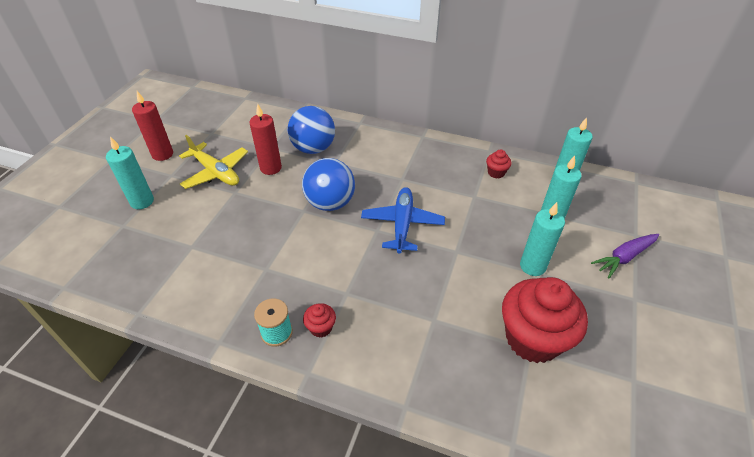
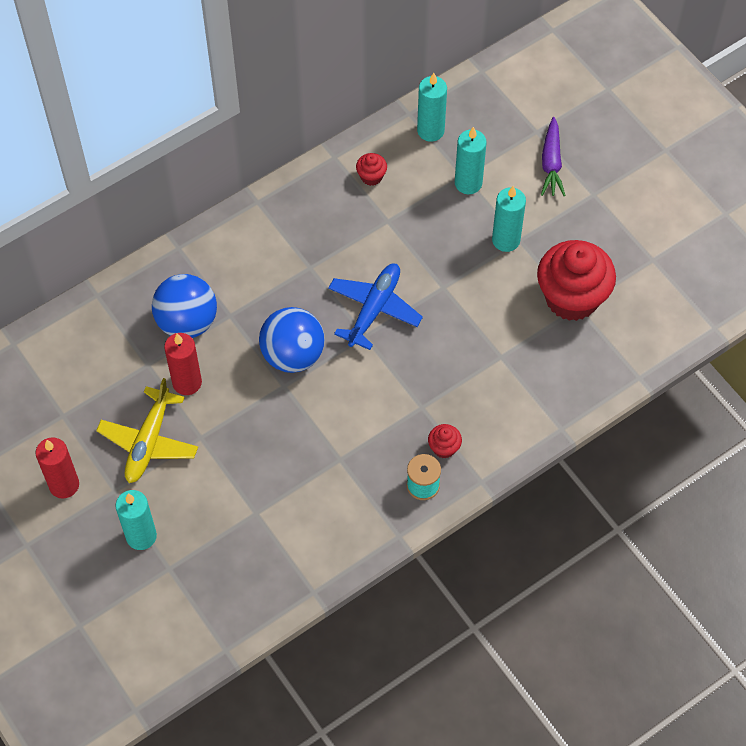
camera: 55 degrees left, 15 degrees up
yellow plane [179,135,248,189] -> yellow plane turned 120 degrees clockwise [96,378,198,483]
blue plane [361,187,445,253] -> blue plane turned 75 degrees clockwise [328,263,423,350]

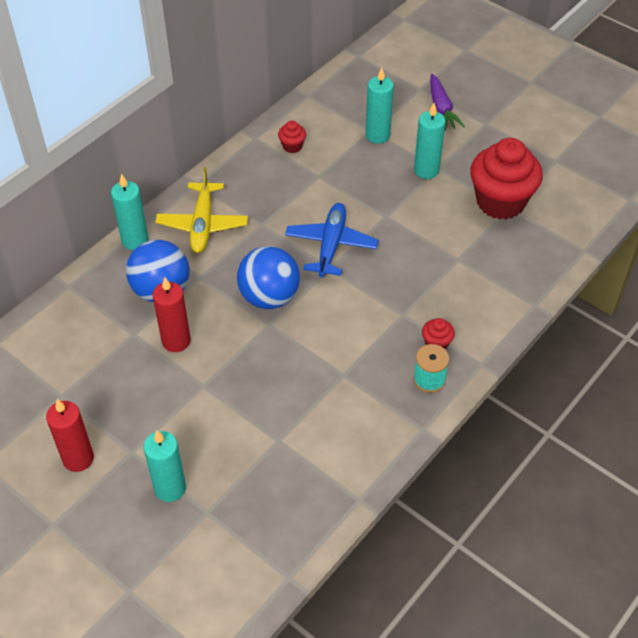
camera: 15 degrees left, 10 degrees down
yellow plane [96,378,198,483] -> yellow plane moved to [155,167,248,253]
turquoise candle [417,73,447,142] -> turquoise candle moved to [111,174,149,250]

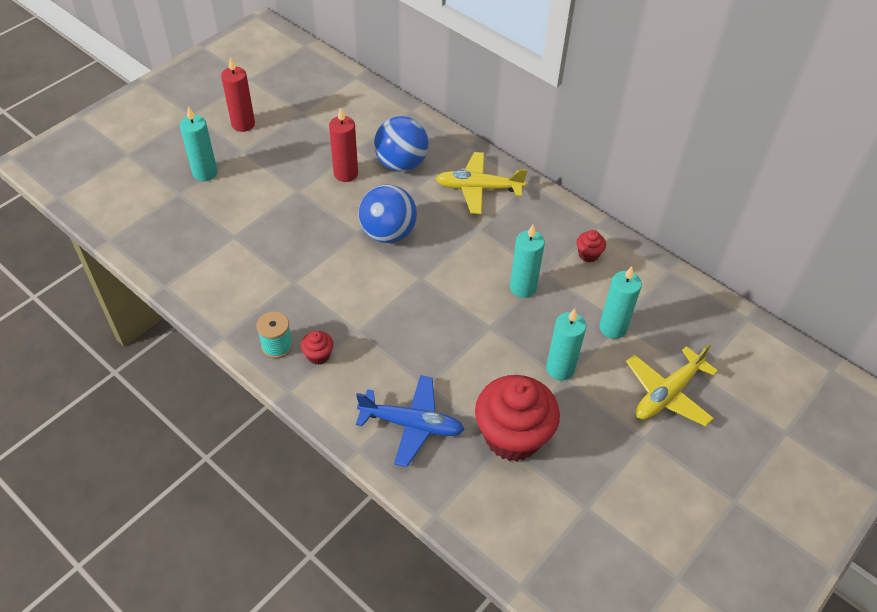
camera: 90 degrees right, 0 degrees up
turquoise candle [111,174,149,250] -> turquoise candle moved to [510,225,545,298]
blue plane [285,203,379,277] -> blue plane moved to [356,375,465,467]
purple carrot [430,74,465,131] -> yellow plane [626,344,718,426]

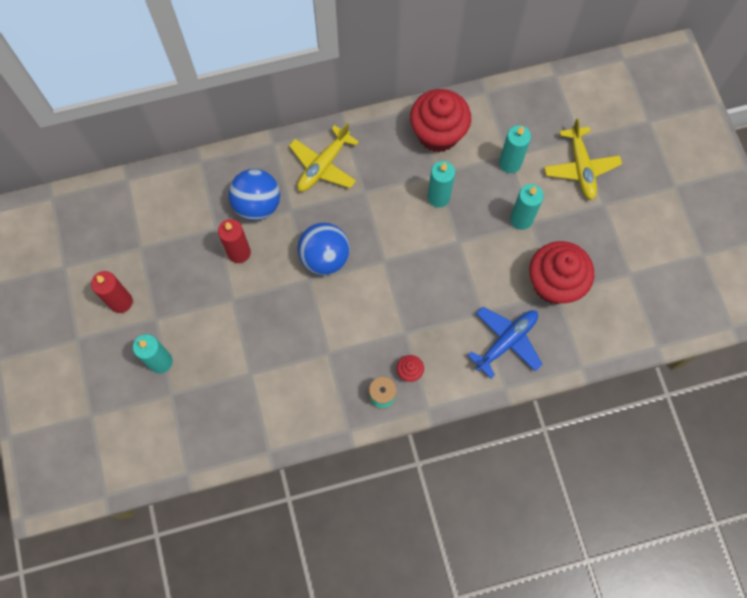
camera: 55 degrees left, 20 degrees up
red cupcake [577,230,606,263] -> red cupcake [410,89,471,153], size x2.39

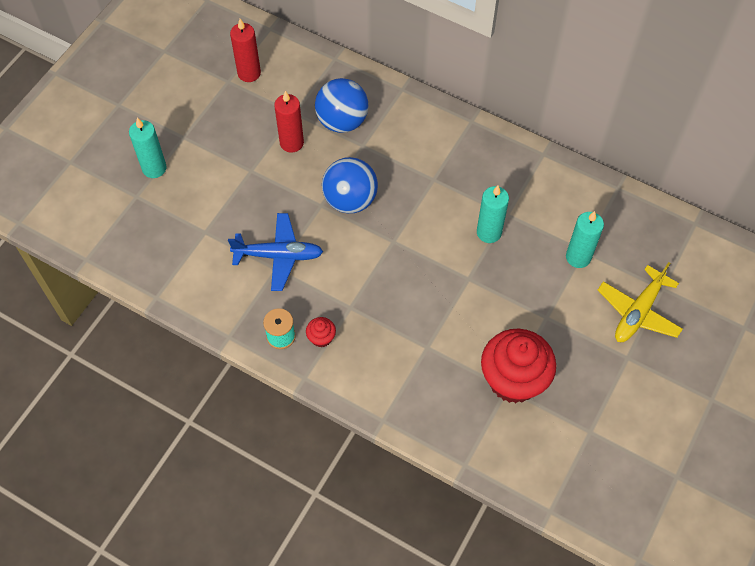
camera: 45 degrees right, 10 degrees down
red candle [91,271,133,313] -> red candle moved to [230,19,261,82]
yellow plane [289,123,359,191] -> none
red cupcake [410,89,471,153] -> none
blue plane [467,307,543,379] -> blue plane moved to [228,213,323,291]
turquoise candle [510,184,544,230] -> none

